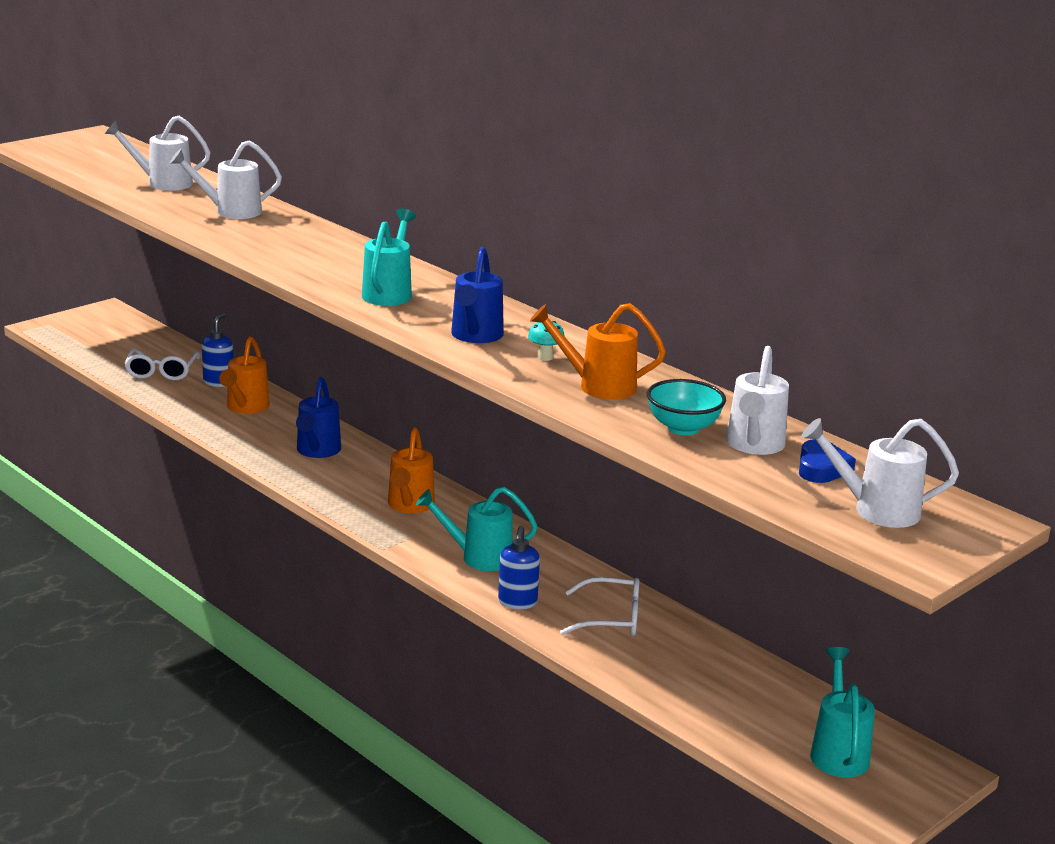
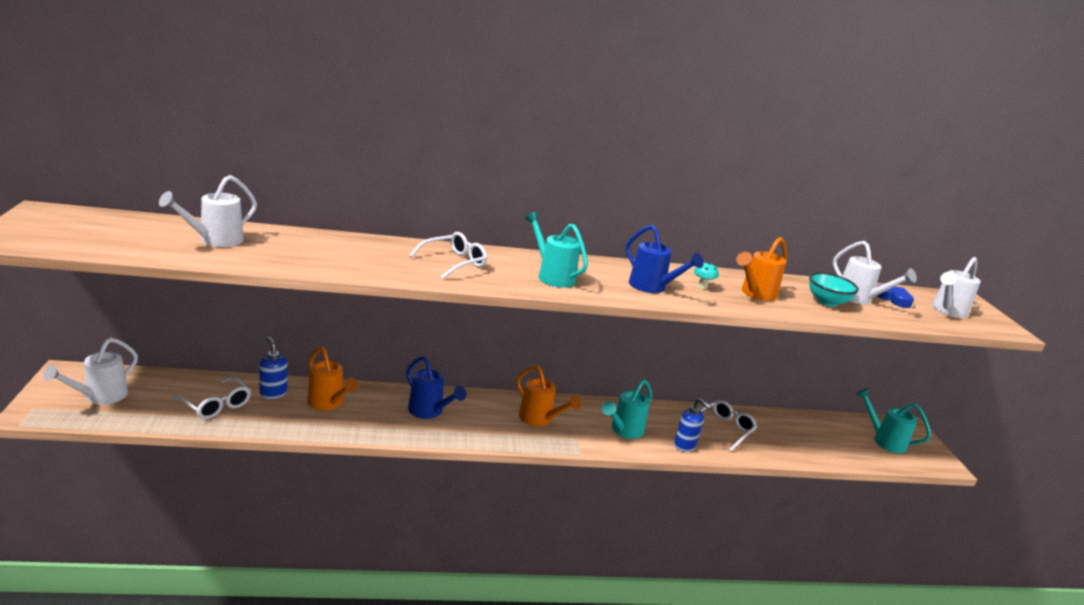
camera: 55 degrees left, 0 degrees up
white watering can [170,140,282,219] -> white watering can moved to [43,338,138,405]
none -> white glasses [409,232,487,280]

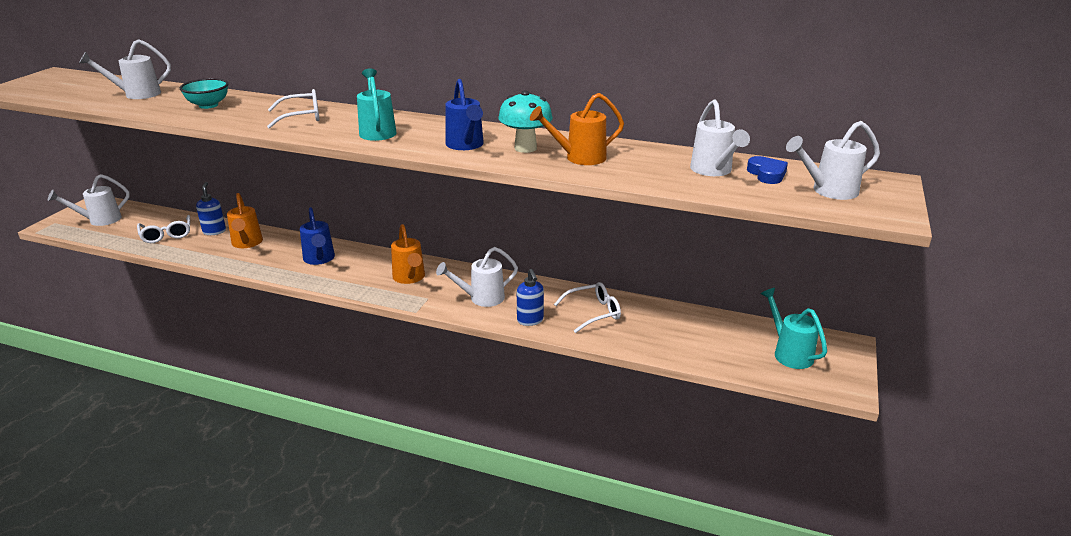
camera: 30 degrees right, 5 degrees up
turquoise watering can [602,379,652,439] -> white watering can [436,247,518,307]
turquoise mushroom [694,262,719,289] -> turquoise mushroom [498,90,553,153], size x2.02
turquoise bowl [809,272,859,307] -> turquoise bowl moved to [180,78,228,109]

